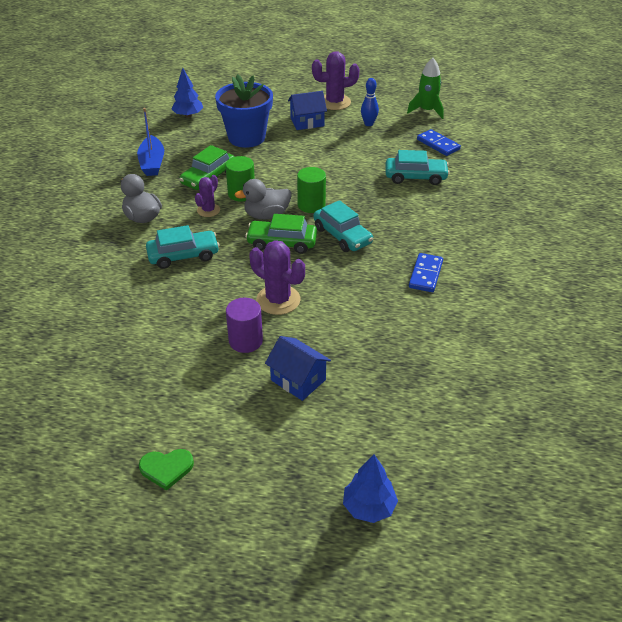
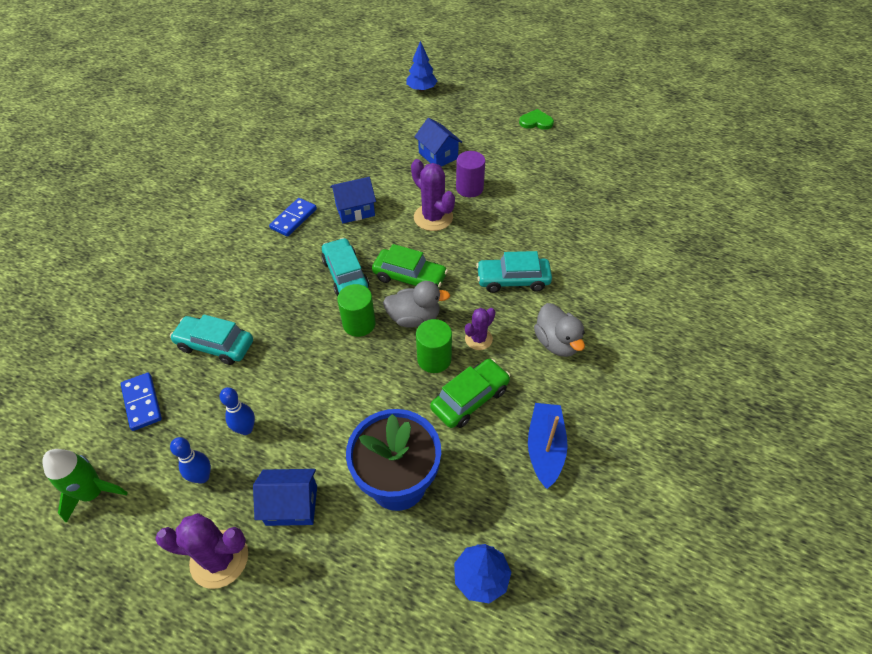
camera: 165 degrees left, 10 degrees up
none -> blue bowling pin [220,387,255,435]
none -> blue house [330,177,376,224]

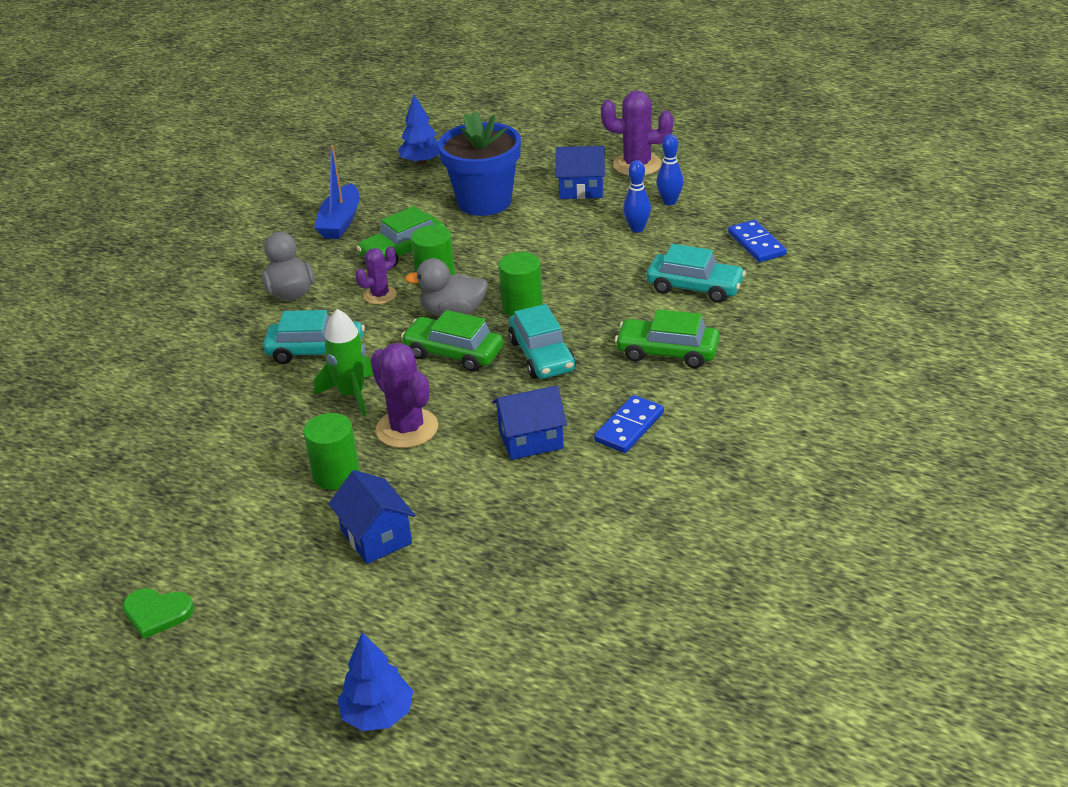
camera: 175 degrees left, 15 degrees down
green rocket [42,449,128,523] -> green rocket moved to [314,309,374,416]
purple cylinder [456,151,485,197] -> green cylinder [304,413,360,490]
none -> green car [615,309,720,368]

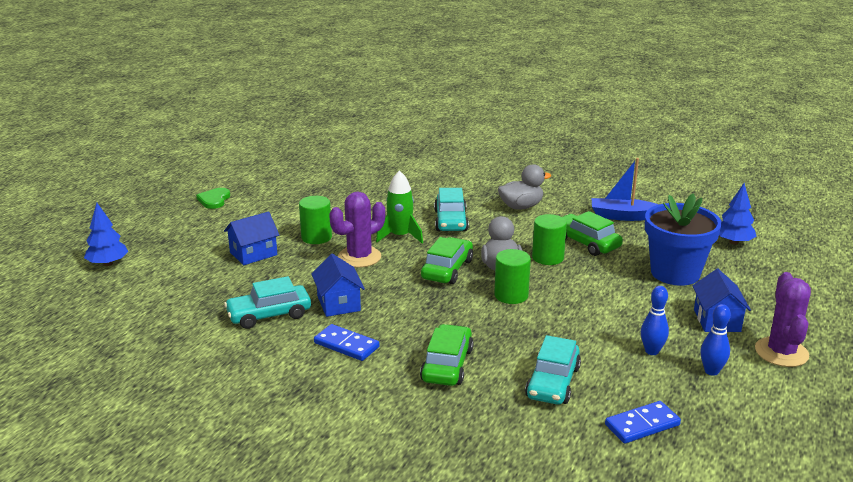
camera: 85 degrees right, 10 degrees down
purple cactus [355,246,397,304] -> none
turquoise car [508,304,576,379] -> turquoise car moved to [224,276,311,329]

